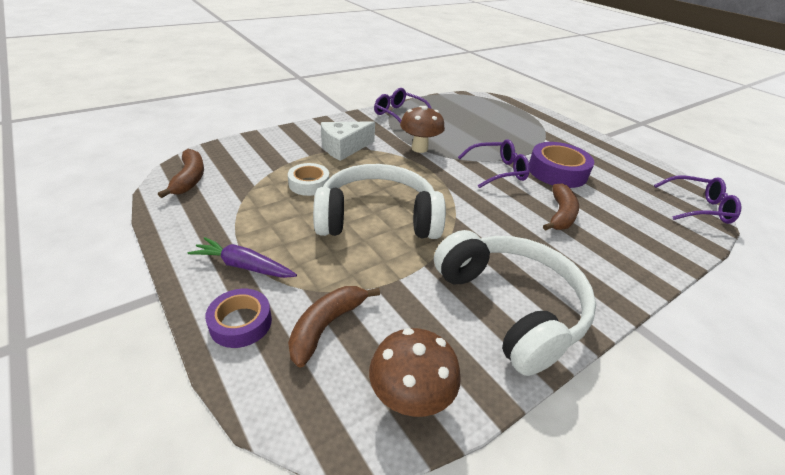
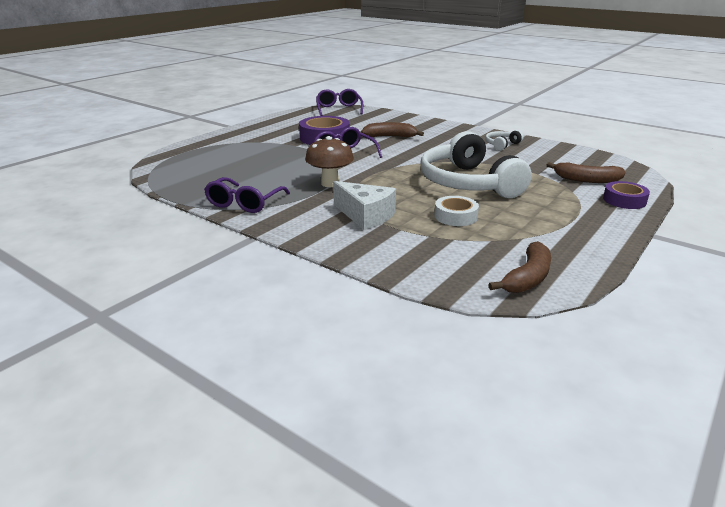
camera: 105 degrees left, 10 degrees down
brown banana [158,149,204,198] -> brown banana turned 150 degrees clockwise [488,241,551,293]
purple carrot [188,237,297,278] -> none
brown mushroom [369,328,461,417] -> none
white headphones [434,230,596,376] -> white headphones [485,130,524,150], size x0.42

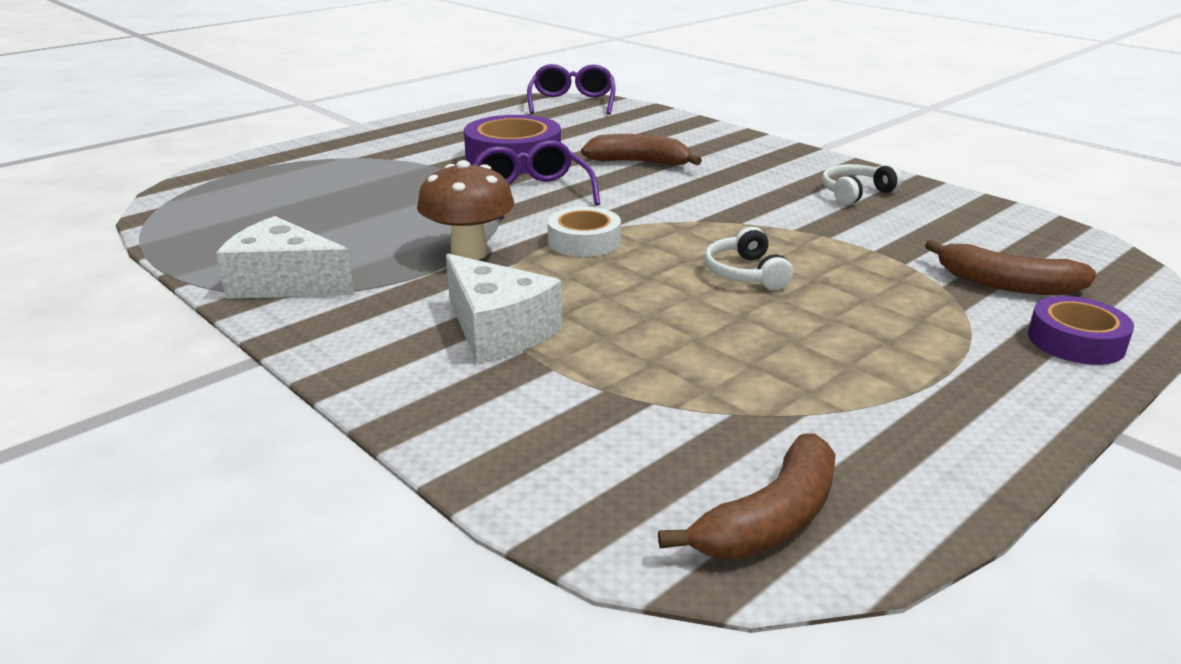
camera: 10 degrees right, 0 degrees up
purple glasses [204,177,290,213] -> white cheese [216,216,354,299]
white headphones [420,131,532,198] -> white headphones [704,227,793,290], size x0.42
white tape [434,196,479,226] -> white tape moved to [548,207,621,257]

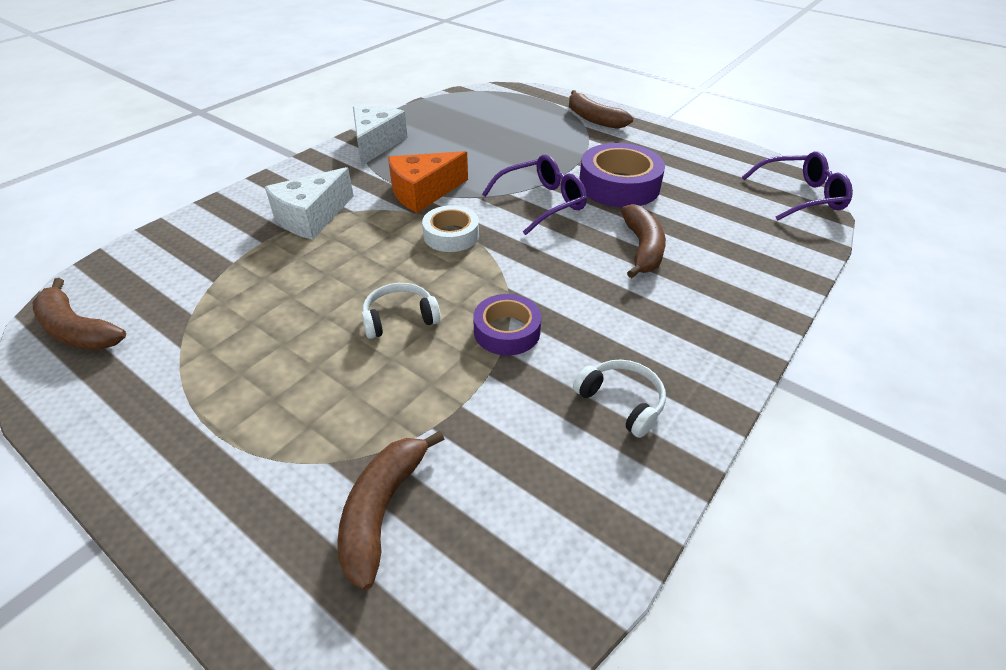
camera: 80 degrees right, 15 degrees up
brown mushroom [417,160,514,260] -> orange cheese [388,151,468,213]
purple tape [1028,296,1134,365] -> purple tape moved to [473,294,541,356]
none -> brown banana [569,90,634,129]

